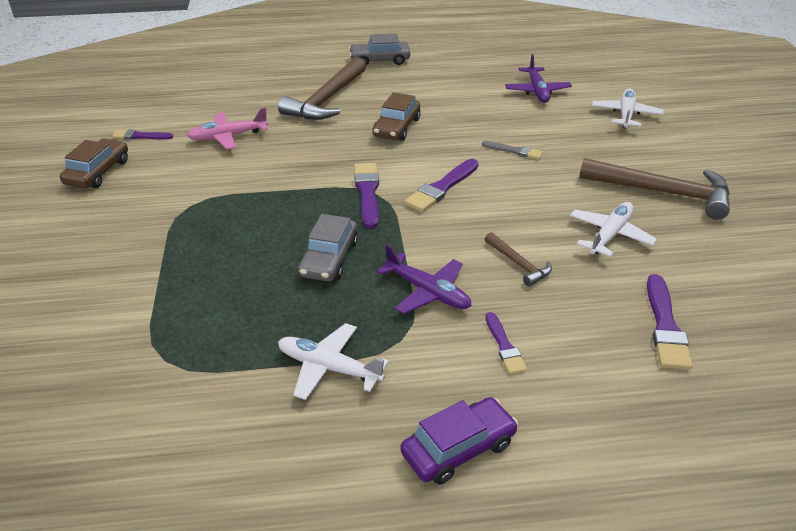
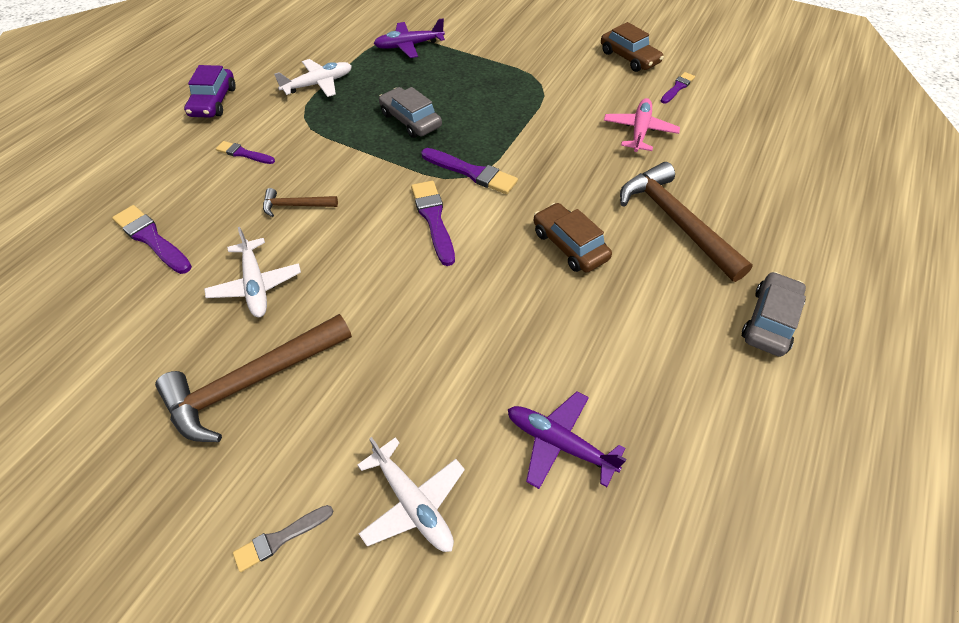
camera: 125 degrees right, 15 degrees up
purple plane [377,245,472,314] -> purple plane moved to [373,18,445,58]
grey brush [482,141,543,159] -> grey brush moved to [233,505,333,572]

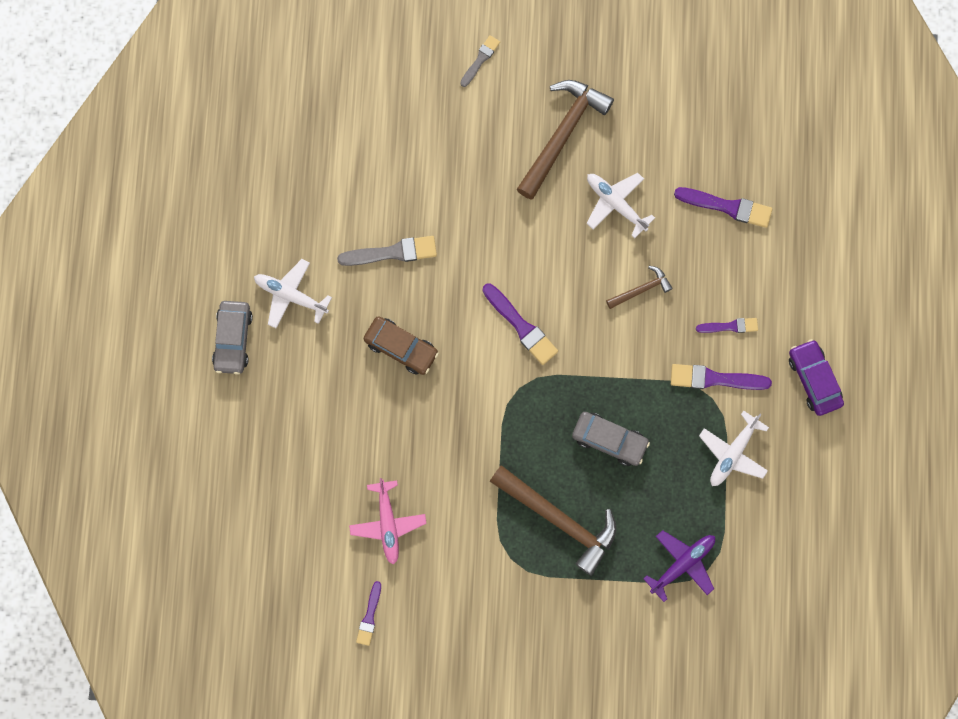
camera: 155 degrees right, 25 degrees up
white plane [357,437,465,552] -> white plane moved to [254,259,332,328]
purple brush [421,148,518,194] -> purple brush moved to [671,364,772,390]
purple plane [508,392,626,489] -> none
brown car [601,22,664,72] -> none
brown hammer [620,162,753,282] -> brown hammer moved to [490,465,616,576]
none -> grey brush [337,236,437,266]

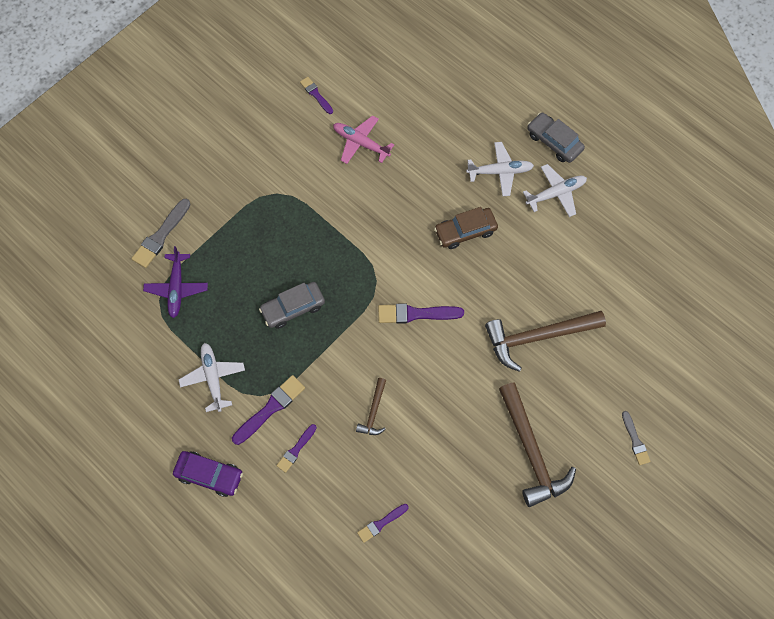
camera: 130 degrees right, 10 degrees down
grey brush [337,236,437,266] -> grey brush moved to [131,199,191,268]
brown hammer [490,465,616,576] -> brown hammer moved to [485,311,606,372]
white plane [587,173,655,238] -> white plane moved to [466,142,534,196]
purple brush [674,187,772,228] -> purple brush [357,504,409,543], size x0.62

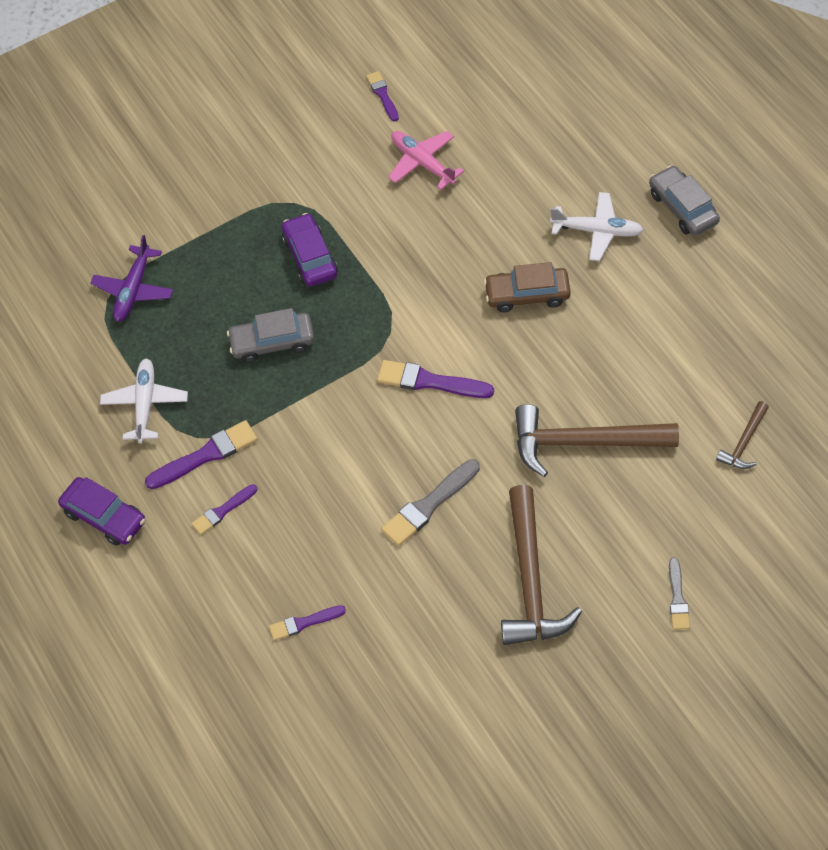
camera: 20 degrees right, 10 degrees down
grey brush [131,199,191,268] -> grey brush moved to [381,459,480,546]
brown hammer [356,378,386,435] -> brown hammer moved to [716,401,769,469]
white plane [523,164,587,217] -> none
none -> purple car [282,213,338,287]

